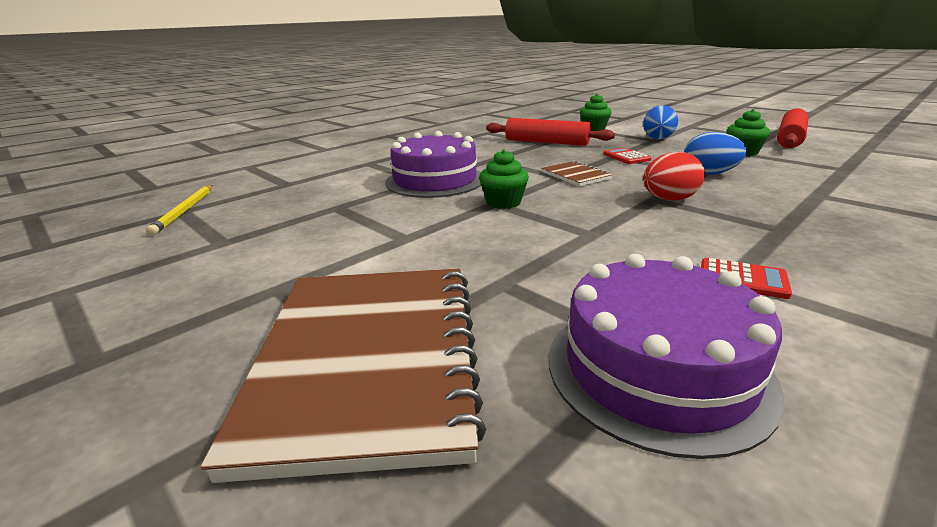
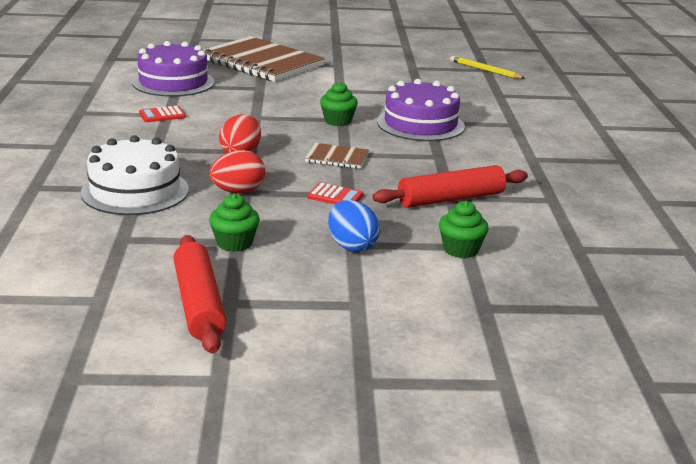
camera: 130 degrees right, 0 degrees up
blue egg [684,132,746,175] -> red egg [209,150,265,193]
none -> white cake [81,135,189,215]

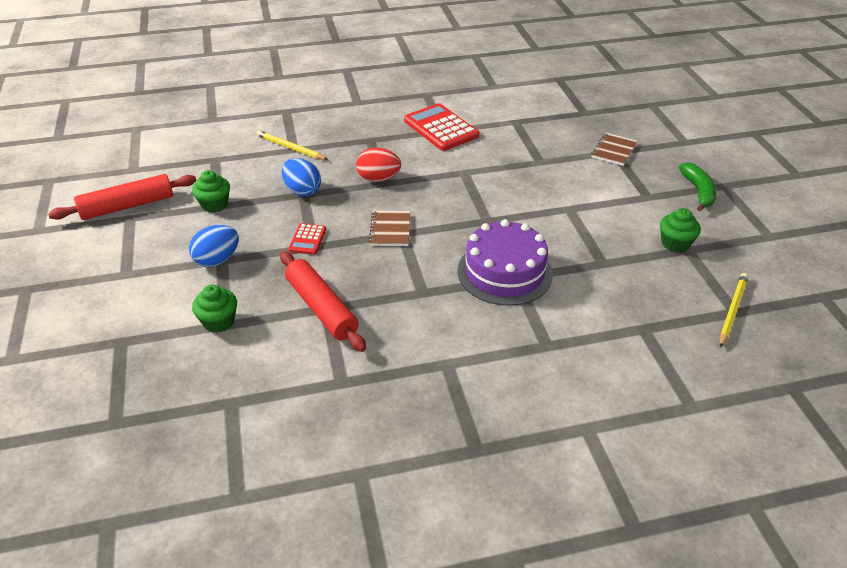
camera: 80 degrees right, 15 degrees up
white cake [81,135,189,215] -> yellow pencil [256,130,328,160]
purple cake [132,41,214,97] -> none
red calculator [139,106,186,122] -> red calculator [404,103,479,151], size x1.97
brown notebook [203,36,325,82] -> brown notebook [591,133,637,166], size x0.43
red egg [209,150,265,193] -> blue egg [282,158,321,196]
green cupcake [320,82,358,126] -> green cupcake moved to [660,208,701,252]
none -> green banana [679,162,717,211]

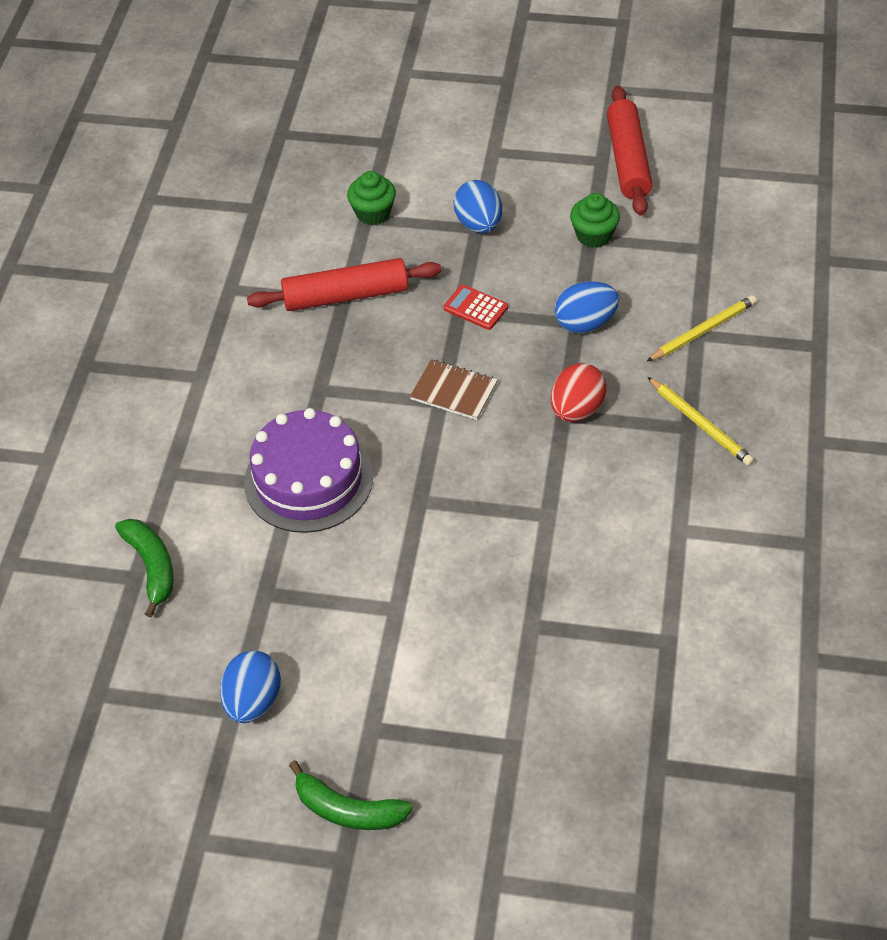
camera: 115 degrees right, 10 degrees up
red calculator [404,103,479,151] -> none
brown notebook [591,133,637,166] -> none
green cupcake [660,208,701,252] -> blue egg [220,650,281,723]
yellow pencil [720,273,748,348] -> yellow pencil moved to [648,377,754,466]
none -> green banana [115,519,174,617]

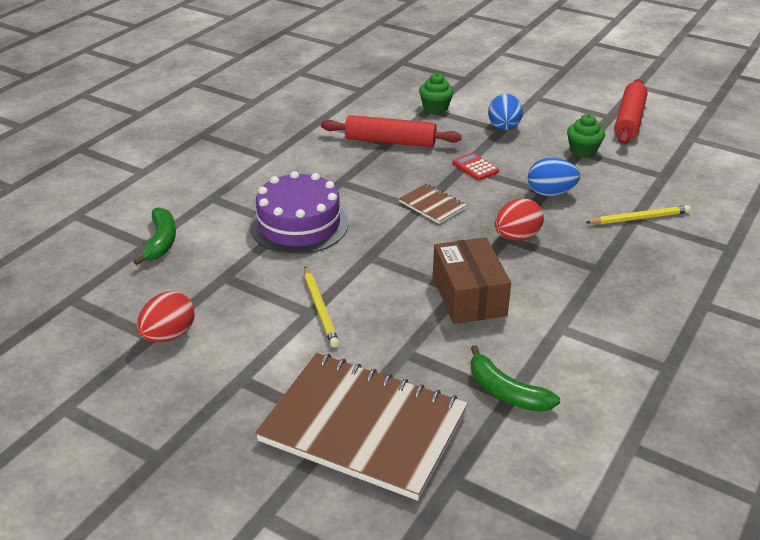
camera: 20 degrees right, 15 degrees down
blue egg [220,650,281,723] -> red egg [137,292,195,342]
green banana [289,760,413,830] -> green banana moved to [471,345,560,412]
yellow pencil [648,377,754,466] -> yellow pencil moved to [304,266,339,348]
none -> brown notebook [255,353,468,501]
none -> brown box [433,237,511,324]

